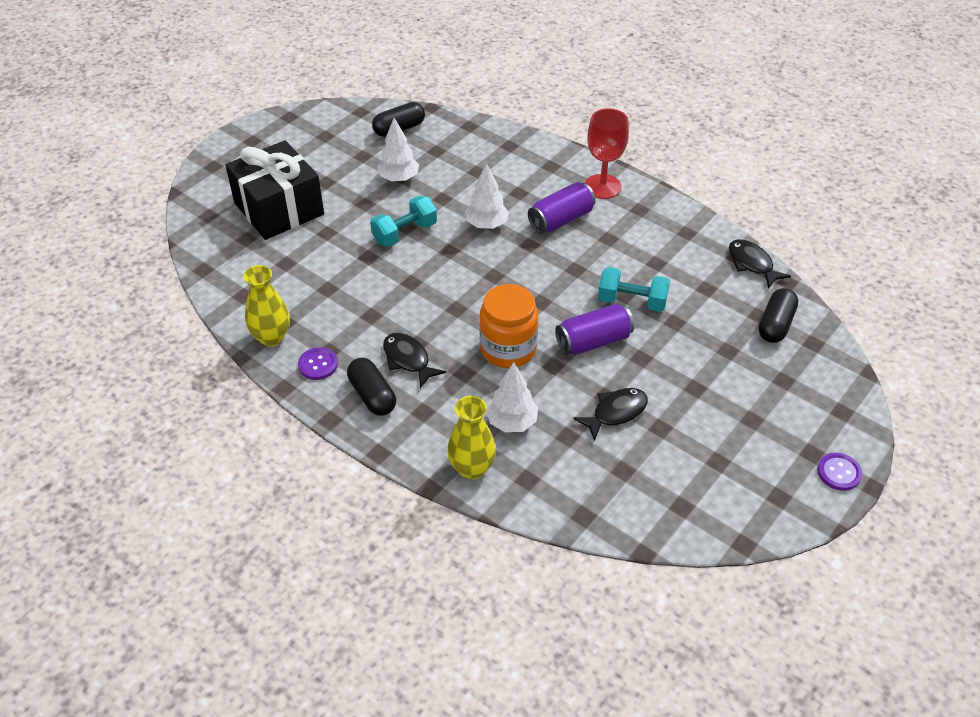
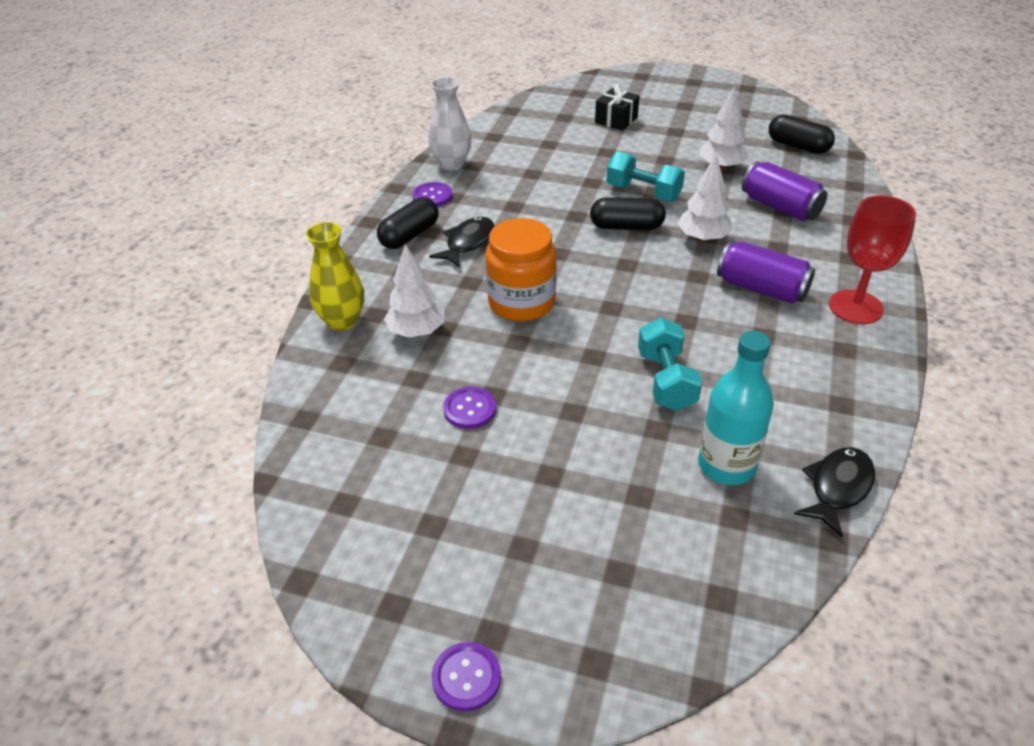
camera: 70 degrees right, 5 degrees down
black gift [225,140,324,240] -> black gift [595,84,639,131], size x0.46
yellow vase [243,265,290,347] -> white vase [428,77,471,171]
purple can [555,303,634,355] -> purple can moved to [742,161,827,221]
black fish [573,388,648,441] -> purple button [443,387,496,429]
black capsule [759,288,798,343] -> black capsule moved to [590,197,666,230]
none -> turquoise bottle [698,331,774,485]

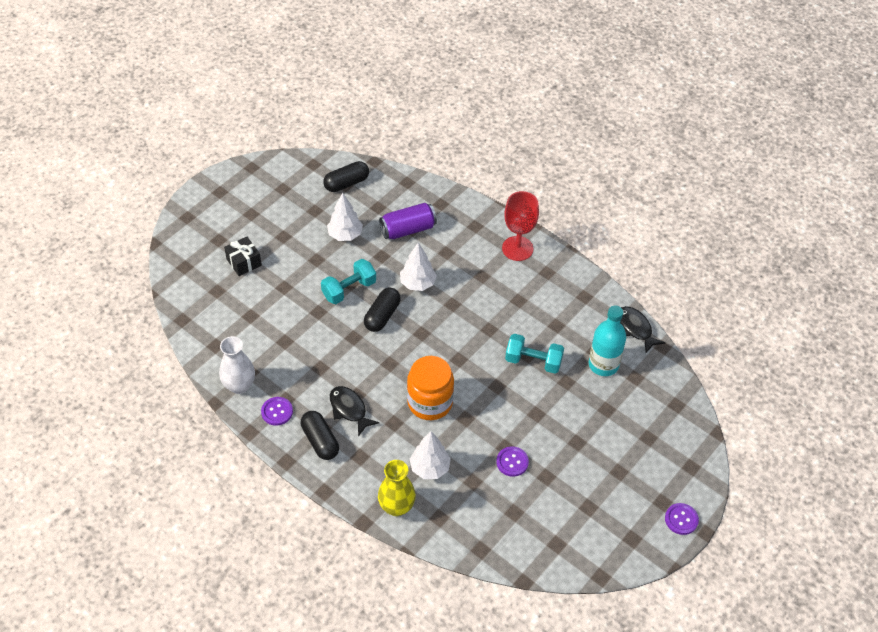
camera: 70 degrees left, 10 degrees up
purple can [717,241,815,304] -> none

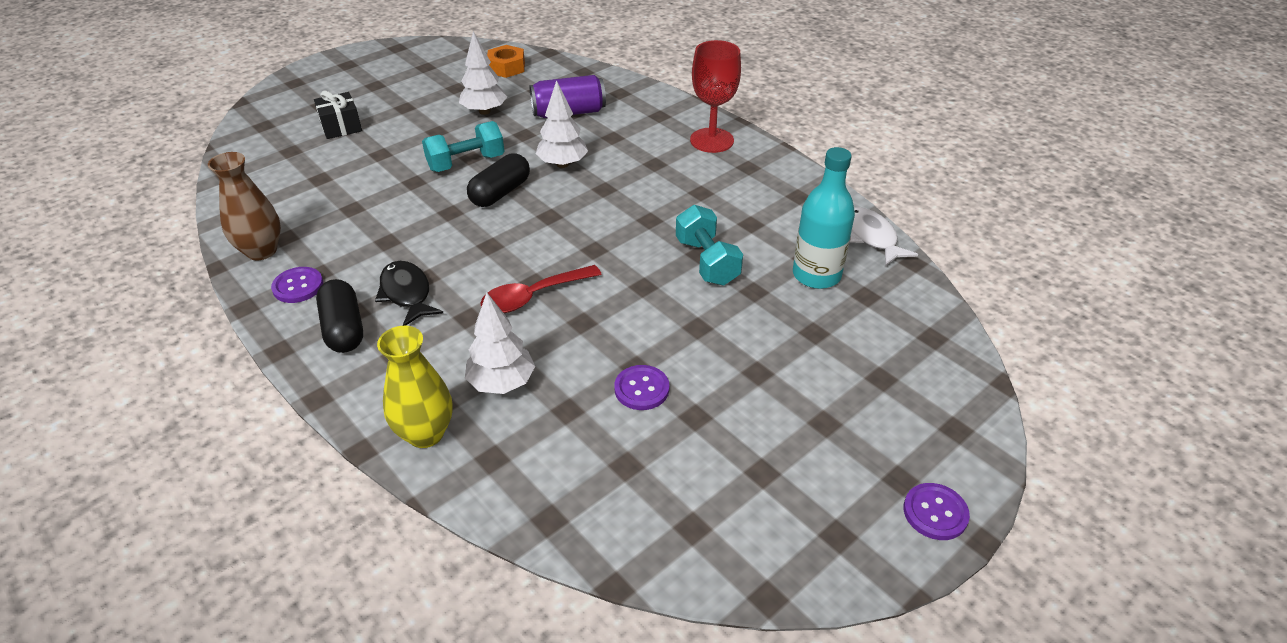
camera: 10 degrees right, 10 degrees down
white vase [219,336,255,394] -> brown vase [208,152,281,261]
black capsule [323,161,369,192] -> orange nut [487,45,525,78]
orange jar [407,356,454,420] -> red spoon [480,265,602,313]
turquoise dumbbell [505,334,564,374] -> turquoise dumbbell turned 45 degrees clockwise [676,205,743,285]
black fish [620,306,666,353] -> white fish [850,207,918,266]

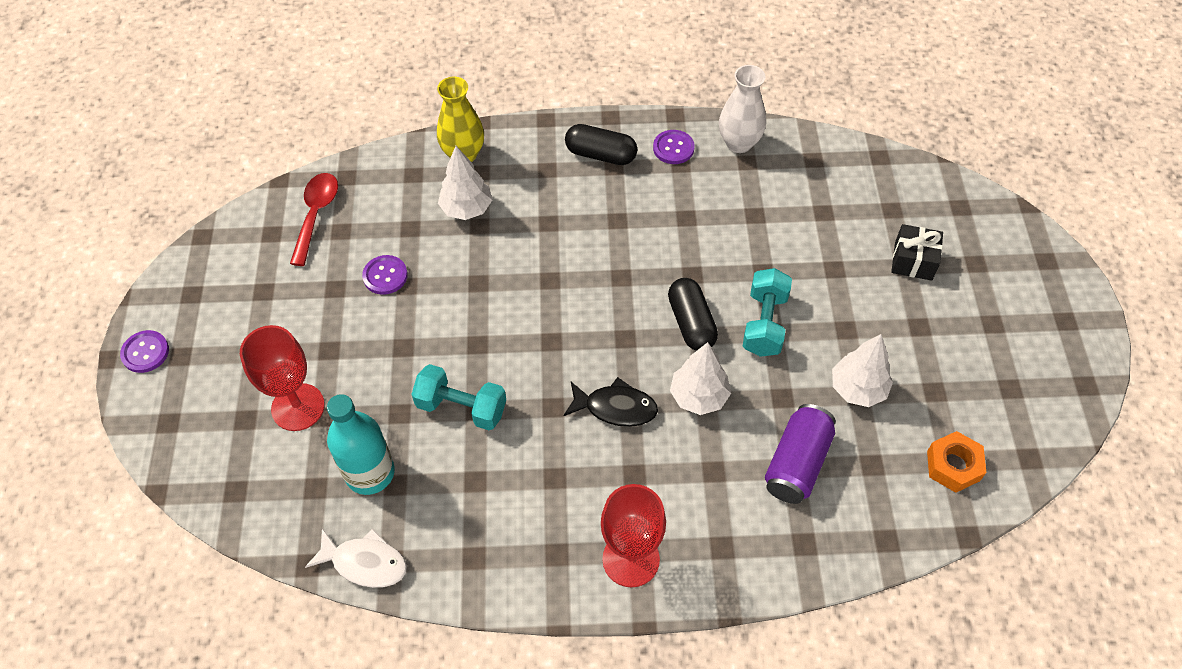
camera: 130 degrees right, 15 degrees up
brown vase [208,152,281,261] -> white vase [719,65,766,153]
black fish [375,261,443,326] -> black fish moved to [563,377,658,427]
red spoon [480,265,602,313] -> red spoon moved to [290,173,338,266]
none -> red goblet [240,325,325,431]

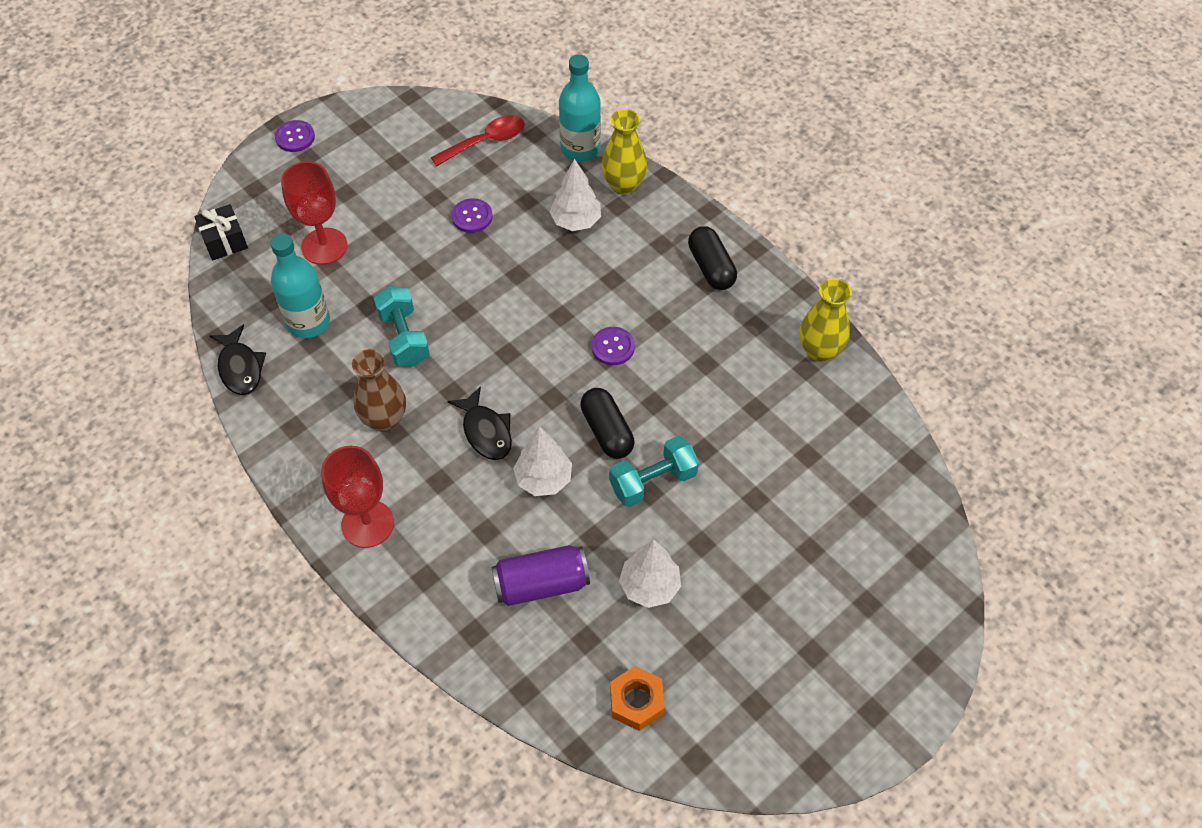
camera: 50 degrees right, 0 degrees up
white fish [305,529,407,588] -> black fish [209,324,266,395]
purple button [653,130,695,164] -> purple button moved to [591,327,635,365]
black capsule [668,278,718,351] -> black capsule turned 60 degrees counterclockwise [580,388,634,459]
white vase [719,65,766,153] -> yellow vase [799,278,852,362]
black gift [891,224,943,281] -> black gift moved to [195,204,248,261]
none -> brown vase [352,349,406,432]
none -> turquoise bottle [559,54,601,162]

